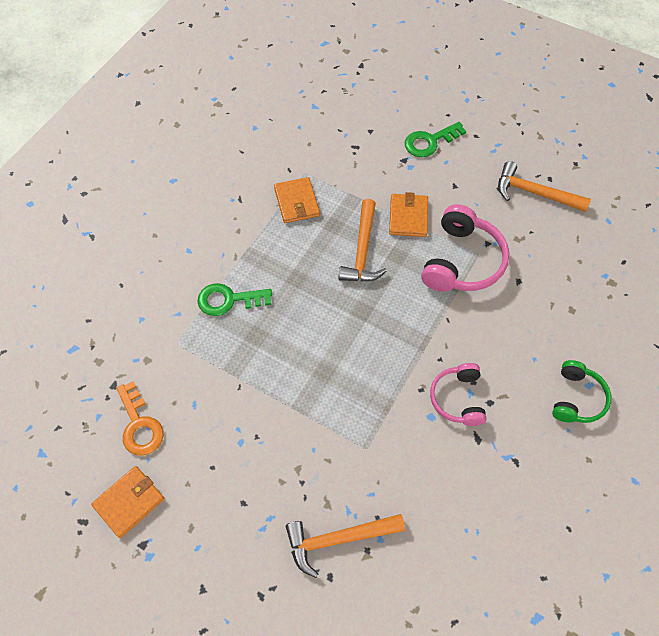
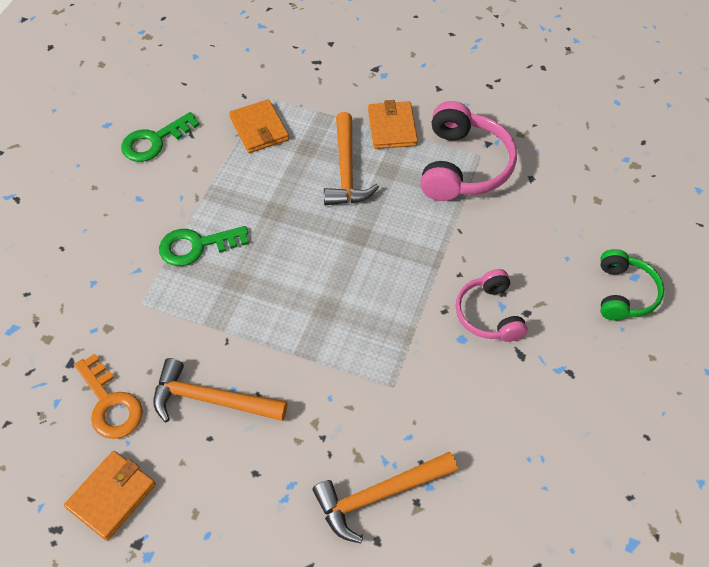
camera: 10 degrees left, 5 degrees down
green key [405,122,466,157] -> green key moved to [121,112,200,162]
orange hammer [498,161,591,212] -> orange hammer moved to [153,358,288,422]

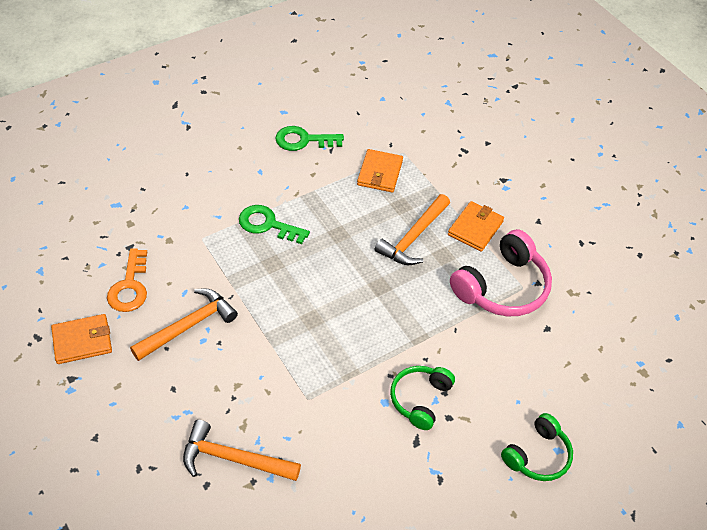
camera: 35 degrees right, 5 degrees down
orange hammer [153,358,288,422] -> orange hammer turned 90 degrees clockwise [130,289,238,361]
pink headphones [456,269,528,342] -> green headphones [390,366,455,430]

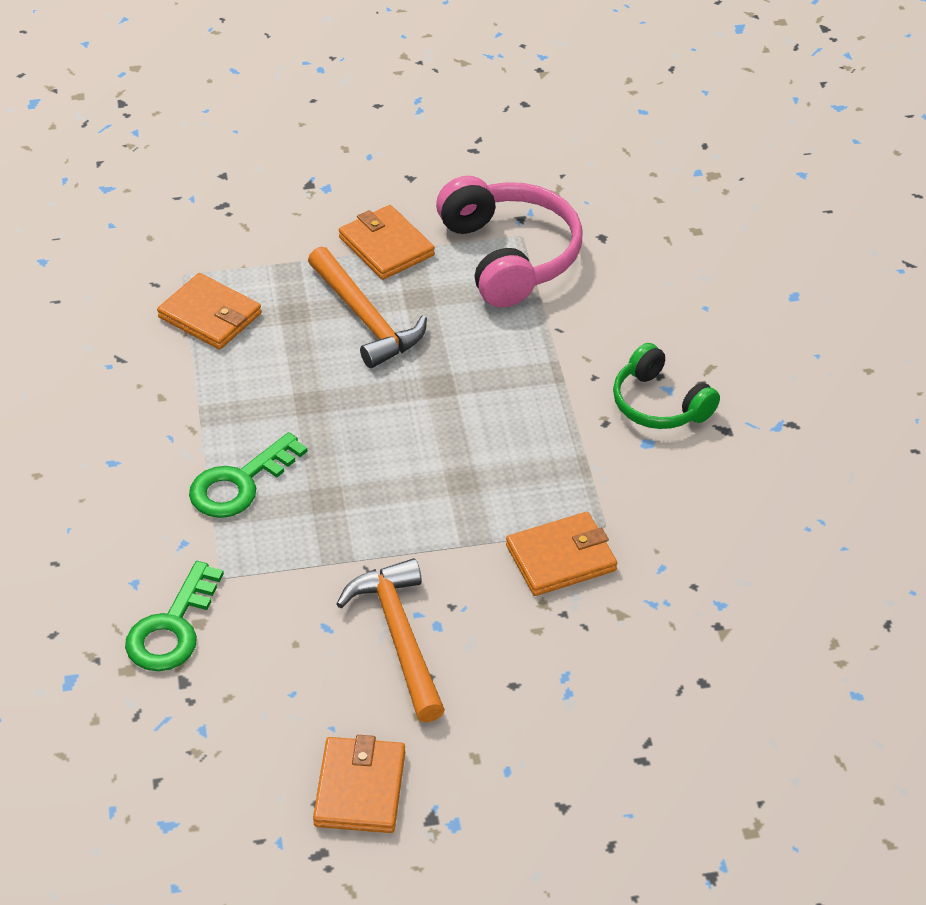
camera: 65 degrees left, 5 degrees down
orange key [107,248,147,312] -> none
orange hammer [183,420,301,481] -> none
green key [275,126,344,151] -> green key moved to [125,561,224,671]
green headphones [501,413,573,481] -> none
none -> orange wallet [506,512,617,596]

